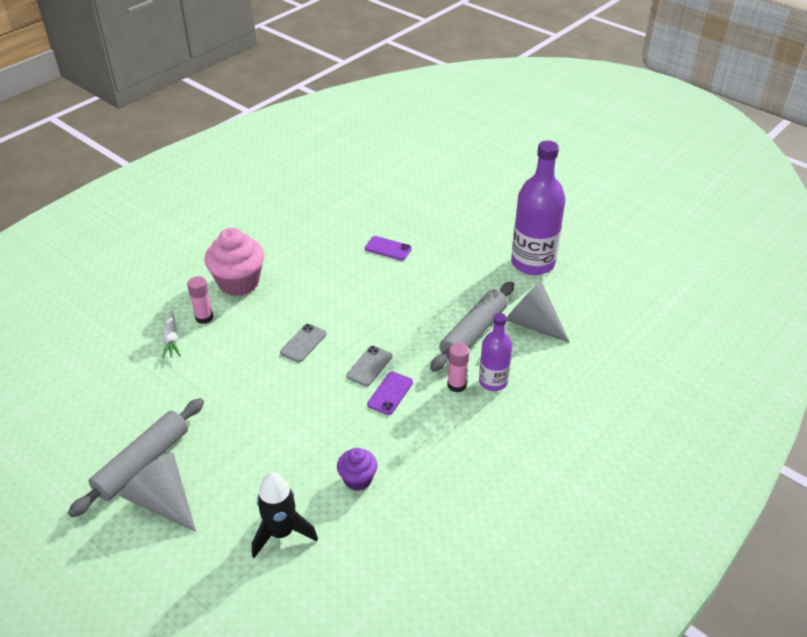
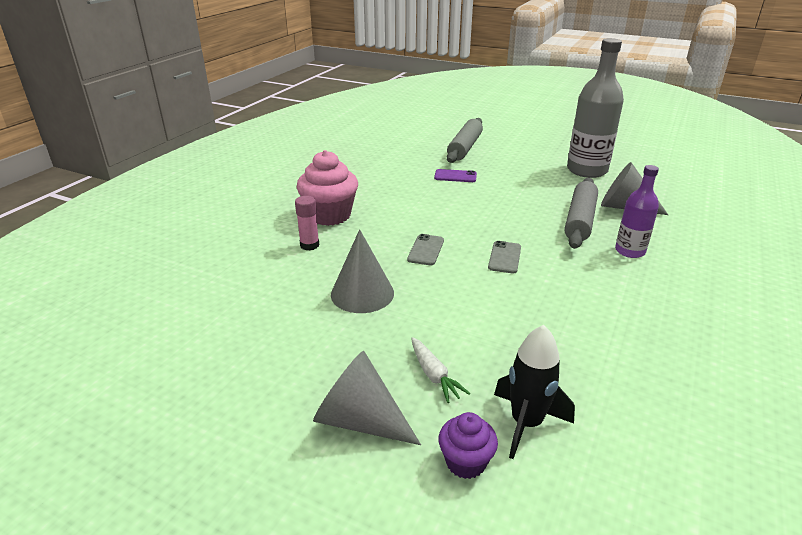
camera: 15 degrees left, 10 degrees down
grey rolling pin [68,398,204,518] -> grey rolling pin moved to [447,118,483,163]
white carrot [162,310,181,359] -> white carrot moved to [411,337,470,403]
purple cupcake [337,448,377,491] -> purple cupcake moved to [438,412,498,479]
purple phone [367,372,413,415] -> none
pink glue stick [447,343,469,393] -> none
purple bottle [511,141,566,275] -> grey bottle [567,38,624,178]
none -> grey cone [331,229,394,313]

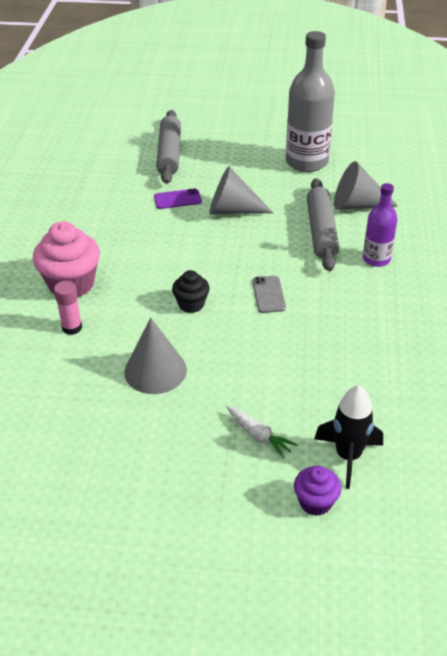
camera: 20 degrees left, 10 degrees up
grey cone [313,351,421,445] -> grey cone moved to [209,166,274,214]
grey phone [407,234,444,265] -> black cupcake [172,270,210,313]

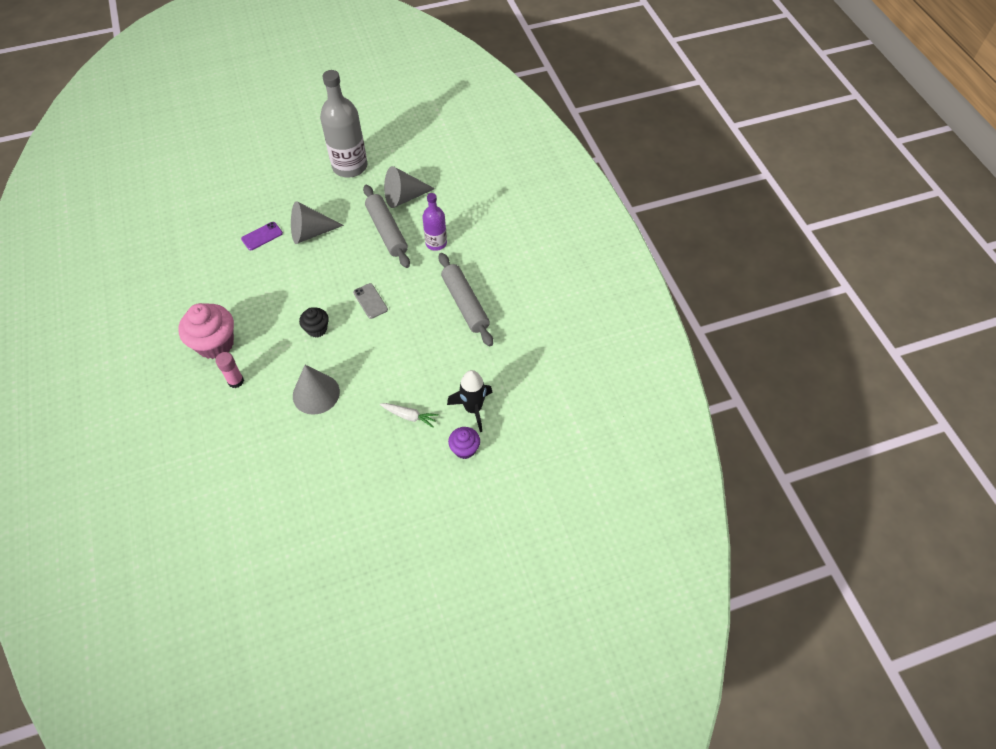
camera: 25 degrees left, 15 degrees up
grey rolling pin [156,110,181,184] -> grey rolling pin moved to [439,253,493,346]

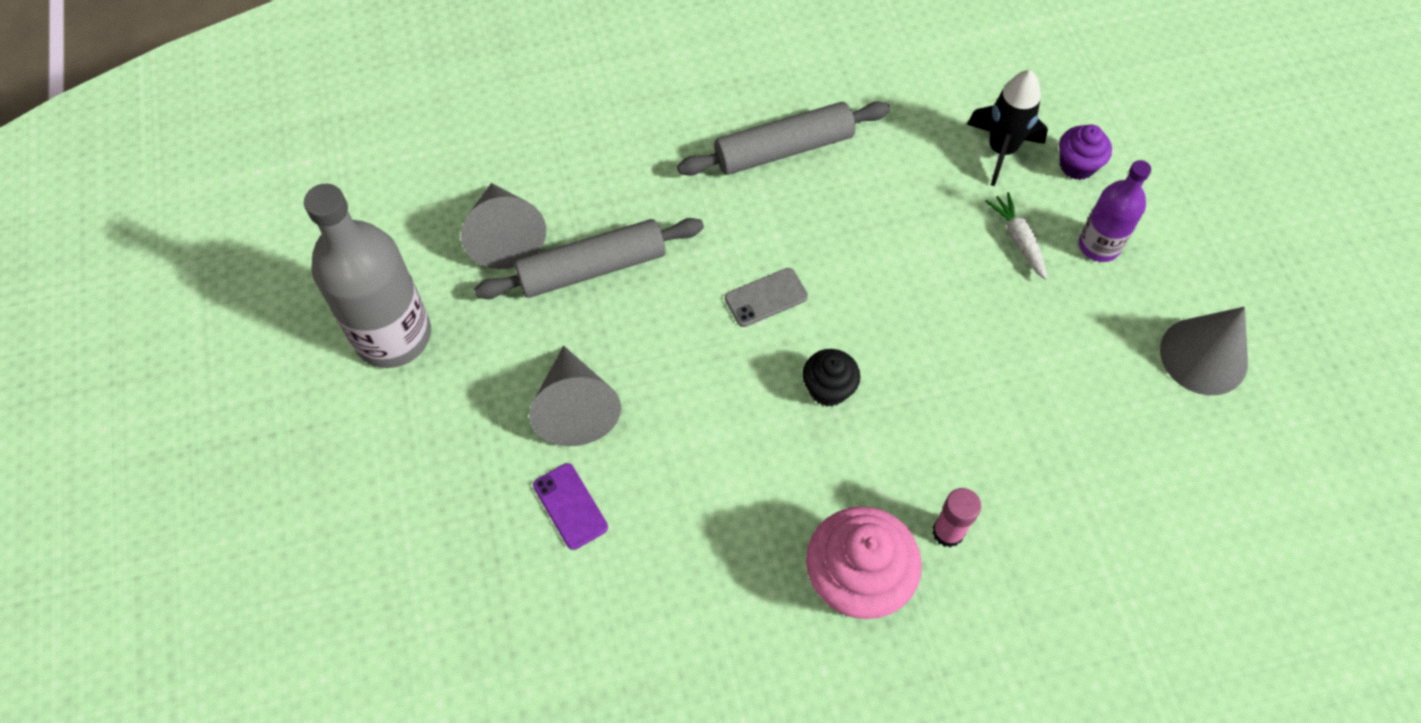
camera: 85 degrees left, 5 degrees up
grey cone [293,365,340,415] -> grey cone moved to [1160,307,1248,395]
white carrot [380,403,439,428] -> white carrot turned 45 degrees counterclockwise [985,192,1047,280]
purple bottle [422,193,447,251] -> purple bottle moved to [1079,160,1151,262]

